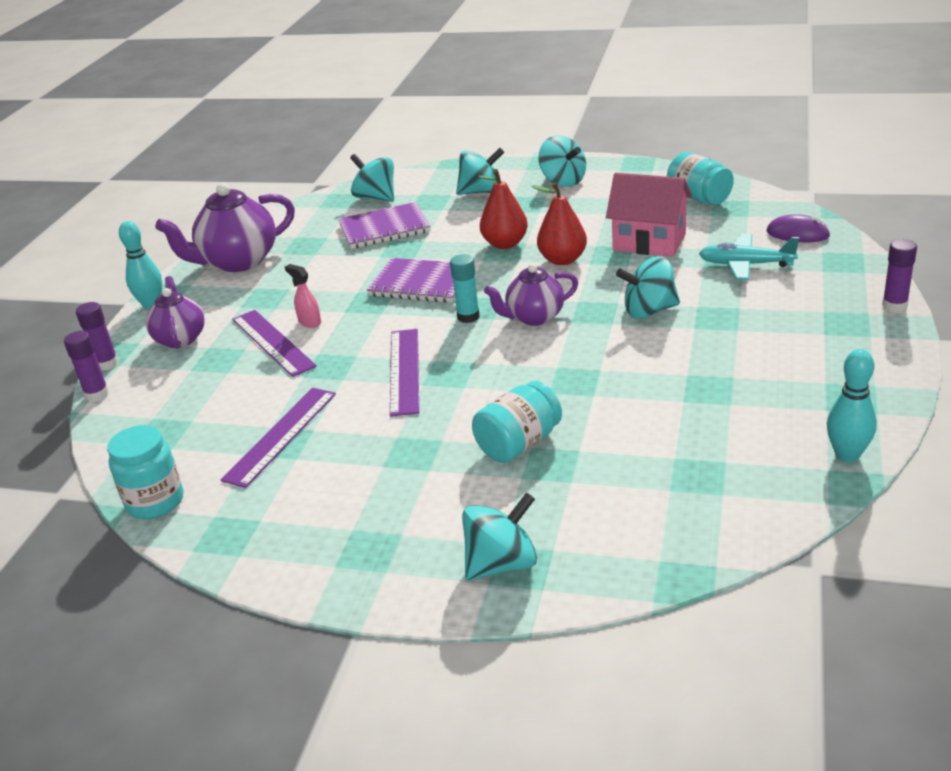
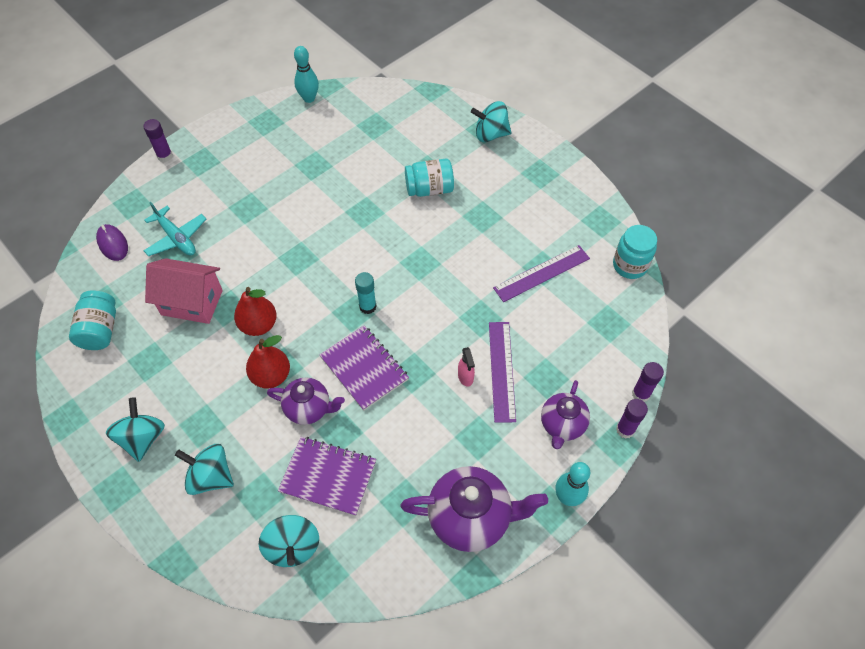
camera: 150 degrees left, 25 degrees up
purple ruler [390,329,419,417] -> none
purple teapot [484,263,578,326] -> purple teapot moved to [267,377,345,425]
pink house [606,173,692,257] -> pink house turned 45 degrees counterclockwise [145,258,223,324]
turquoise spinning top [616,256,680,319] -> none

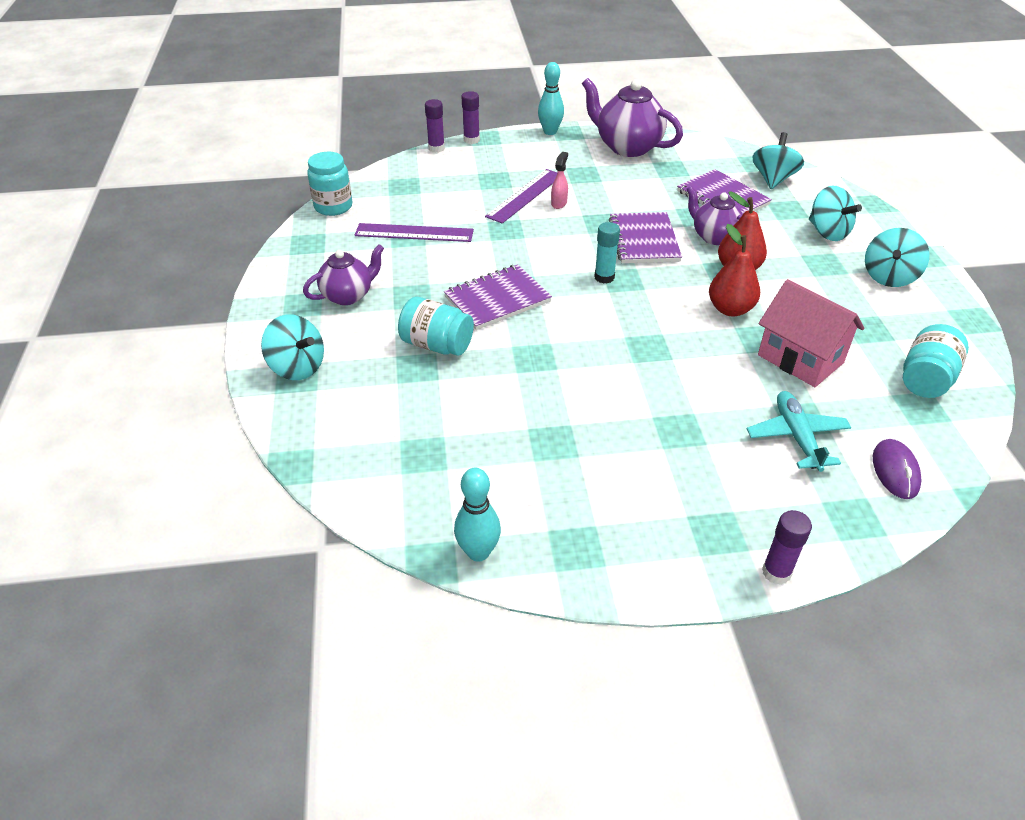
camera: 145 degrees left, 15 degrees down
purple teapot [541,380,590,449] -> purple teapot moved to [303,244,384,305]
none -> purple notebook [444,264,552,330]

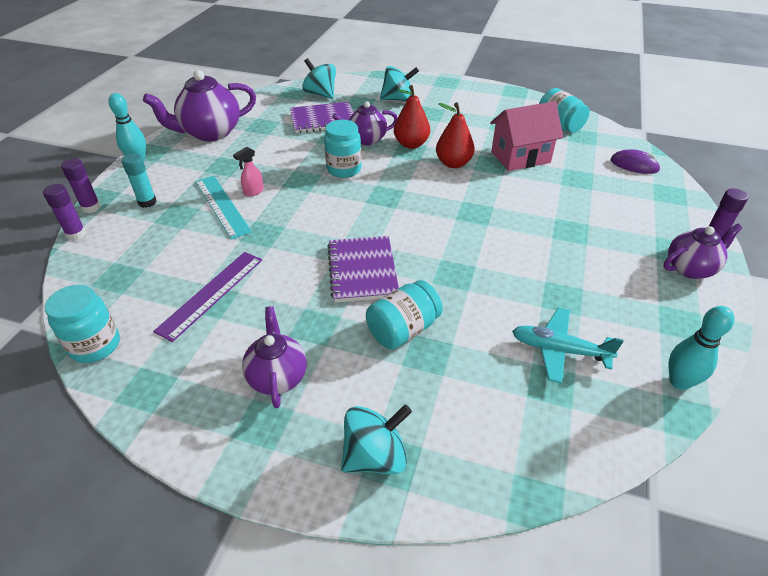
camera: 65 degrees left, 0 degrees up
purple ruler [485,169,557,223] -> turquoise ruler [195,176,252,239]
pink spray bottle [551,152,568,209] -> pink spray bottle turned 90 degrees counterclockwise [233,147,264,197]
turquoise glue stick [594,222,620,284] -> turquoise glue stick moved to [122,153,157,208]
purple notebook [609,212,682,263] -> turquoise jar [324,120,362,178]
turquoise plane [747,391,851,472] -> turquoise plane moved to [512,307,624,384]
turquoise spinning top [865,228,930,287] -> none
none -> purple teapot [664,223,743,279]

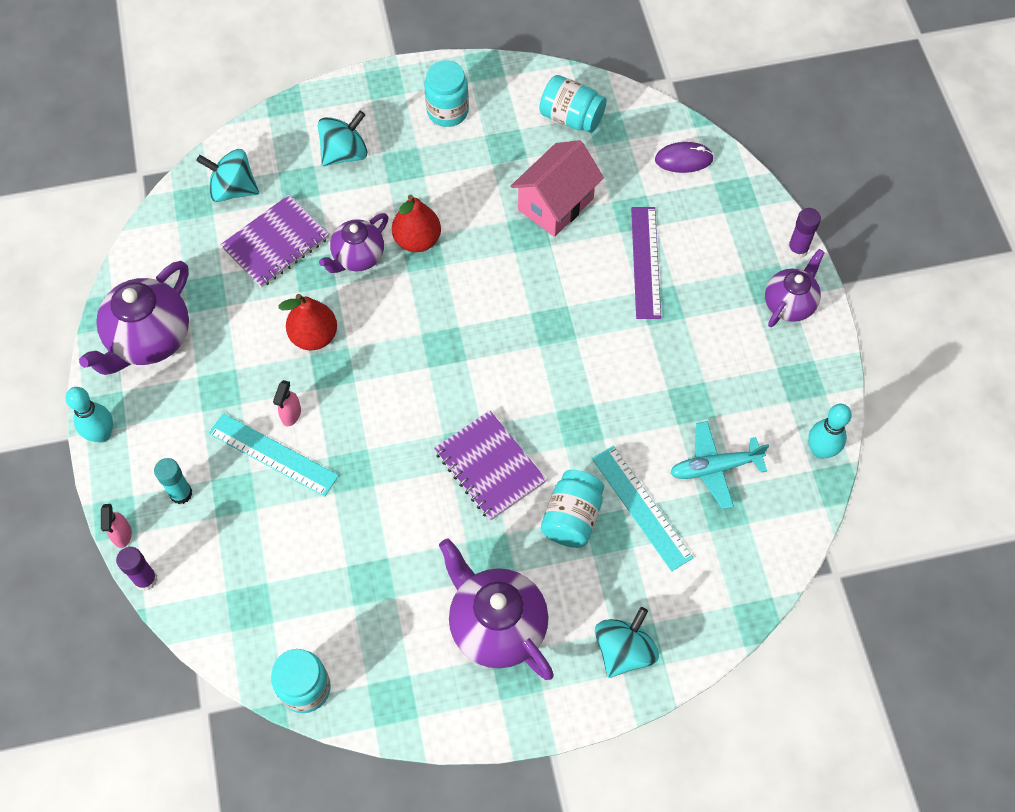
camera: 30 degrees left, 20 degrees up
purple glue stick [61,158,101,213] -> pink spray bottle [101,504,132,548]
purple ruler [153,252,262,342] -> purple ruler moved to [631,207,661,319]
purple teapot [242,306,307,408] -> purple teapot [439,539,554,680], size x1.60
turquoise jar [324,120,362,178] -> turquoise jar moved to [424,60,469,127]
red pear [436,102,475,168] -> red pear moved to [279,294,337,350]
none -> turquoise ruler [592,446,694,571]

